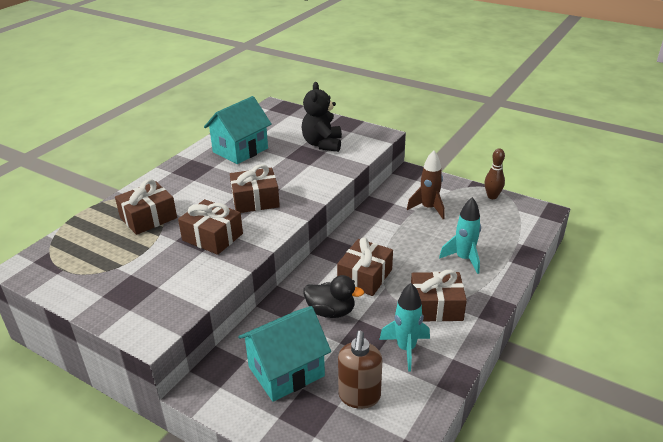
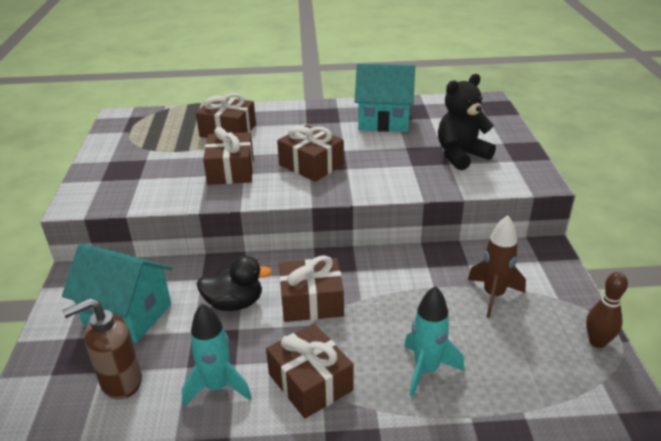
camera: 55 degrees right, 0 degrees up
black duck [303,275,364,318] -> black duck turned 75 degrees counterclockwise [196,256,272,311]

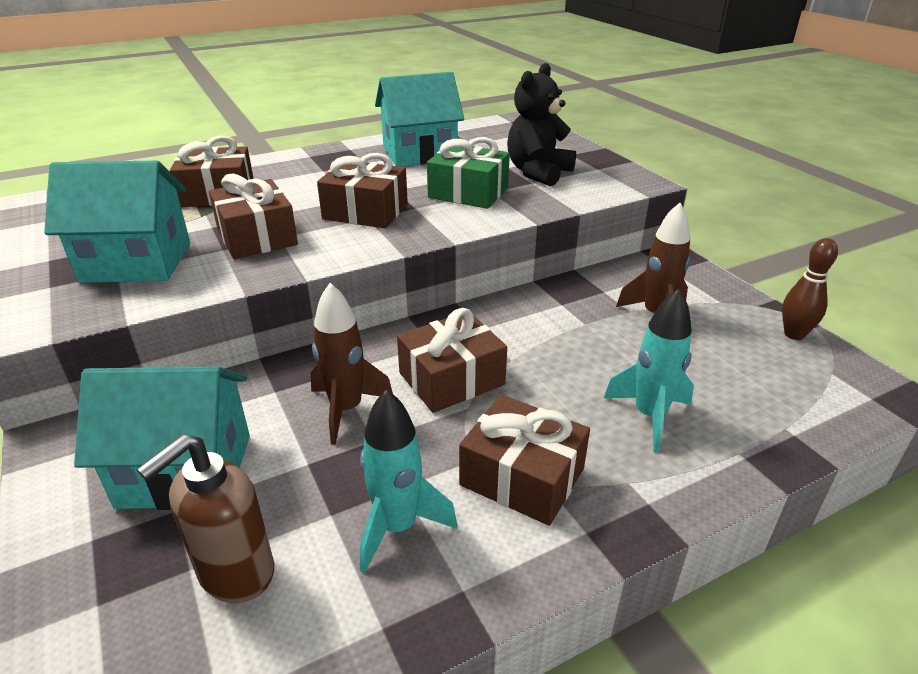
camera: 25 degrees left, 0 degrees up
black duck [196,256,272,311] -> brown rocket [310,283,393,445]
none -> turquoise house [44,161,190,283]
none -> green gift [427,137,510,209]

